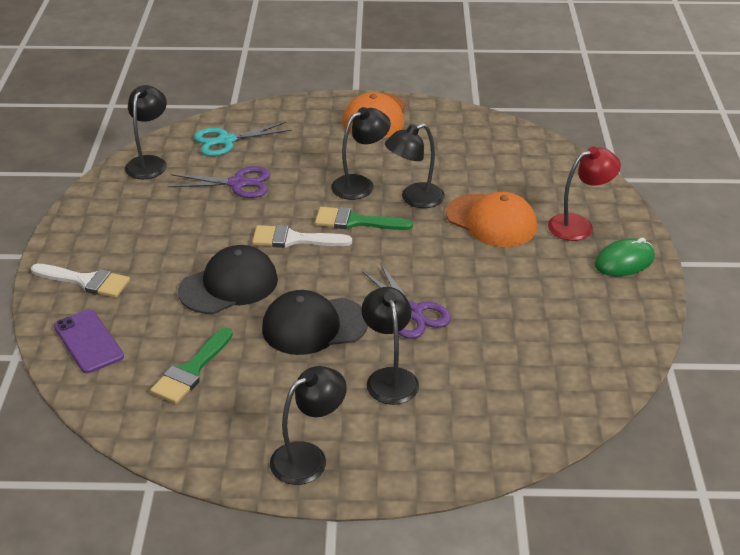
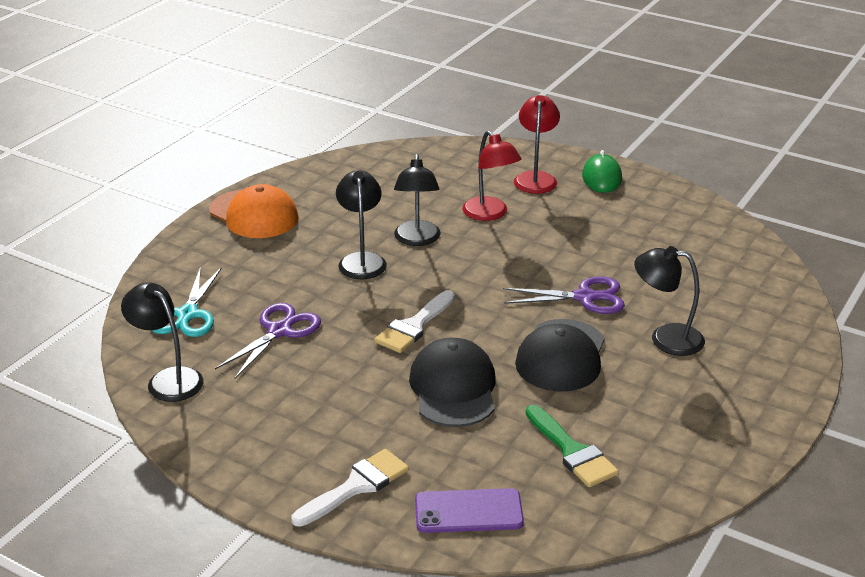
camera: 60 degrees left, 5 degrees down
black lamp [270,366,347,485] -> none
green brush [315,207,413,230] -> none
orange cap [446,192,537,247] -> red lamp [462,131,521,221]

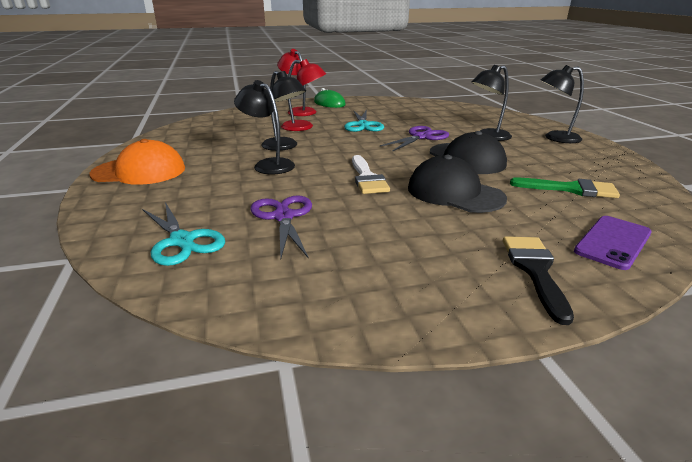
camera: 45 degrees left, 5 degrees down
black lamp [121,282,204,402] -> black lamp moved to [541,65,584,143]
white brush [291,449,409,527] -> black brush [503,236,574,325]
none -> turquoise scissors [344,110,384,132]

